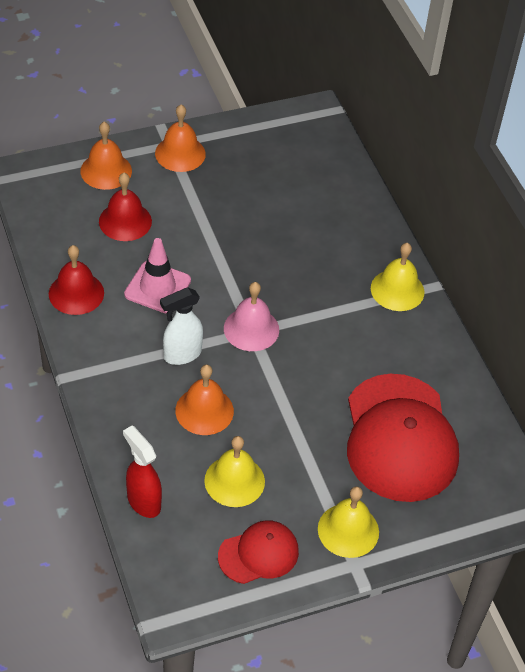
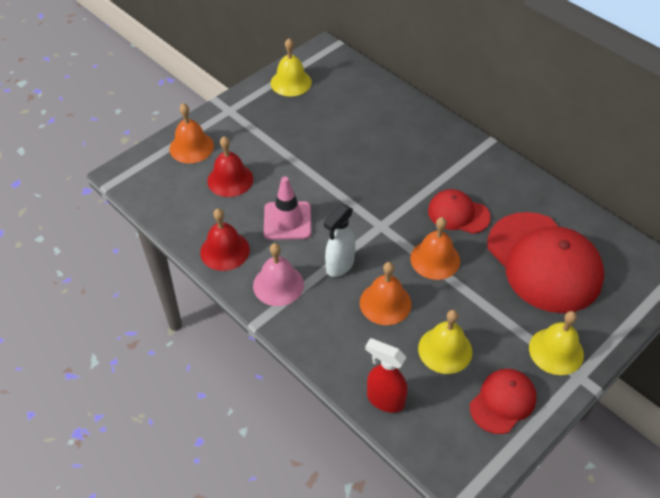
camera: 20 degrees left, 0 degrees up
orange bell [155,104,206,172] -> orange bell moved to [410,217,460,280]
pink bell [224,282,279,351] -> pink bell moved to [253,243,304,306]
yellow bell [371,243,424,311] -> yellow bell moved to [271,38,312,96]
none -> red cap [428,189,491,234]

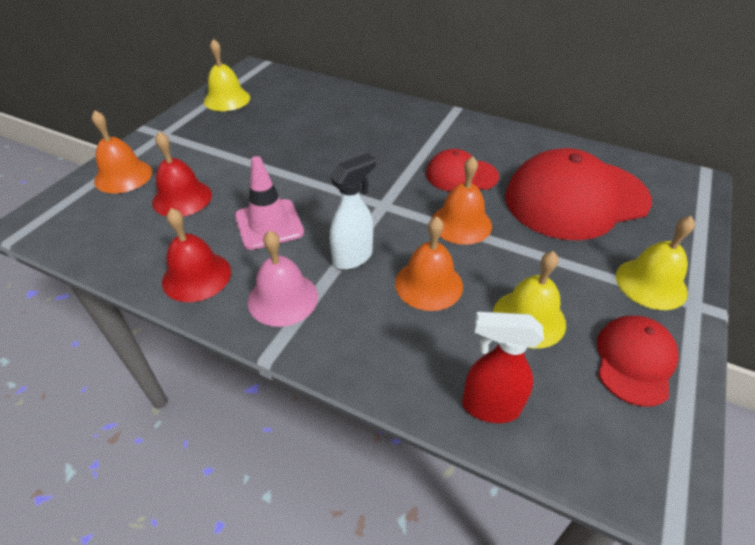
camera: 20 degrees left, 5 degrees down
white spray bottle [324,204,355,277] -> white spray bottle turned 150 degrees counterclockwise [330,153,376,270]
red cap [487,212,604,313] -> red cap turned 120 degrees clockwise [505,148,652,240]

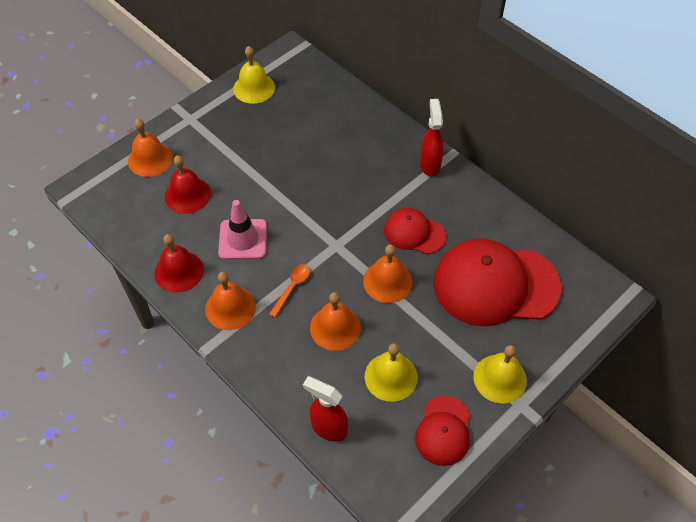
camera: 20 degrees right, 10 degrees up
pink bell [248,230,318,327] -> orange bell [205,272,256,330]
white spray bottle [330,153,376,270] -> orange spoon [269,264,310,318]
red cap [597,316,678,407] -> red cap turned 150 degrees clockwise [415,396,470,466]
none -> red spray bottle [420,99,444,177]

